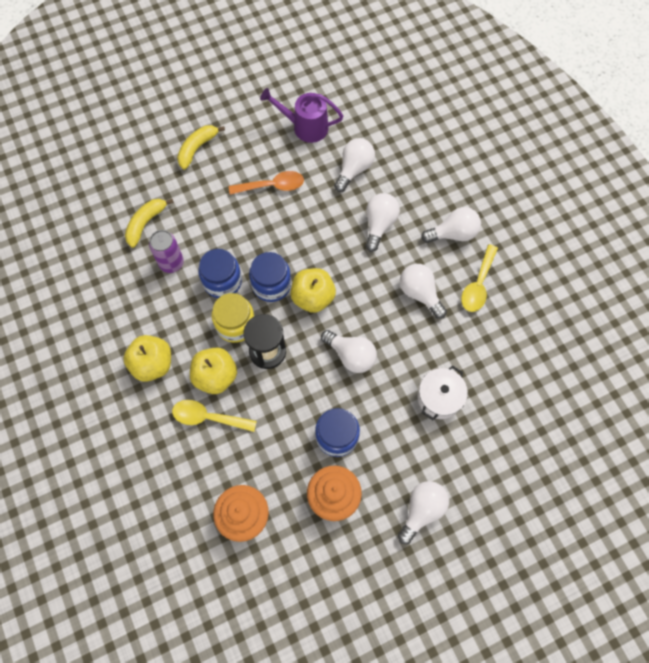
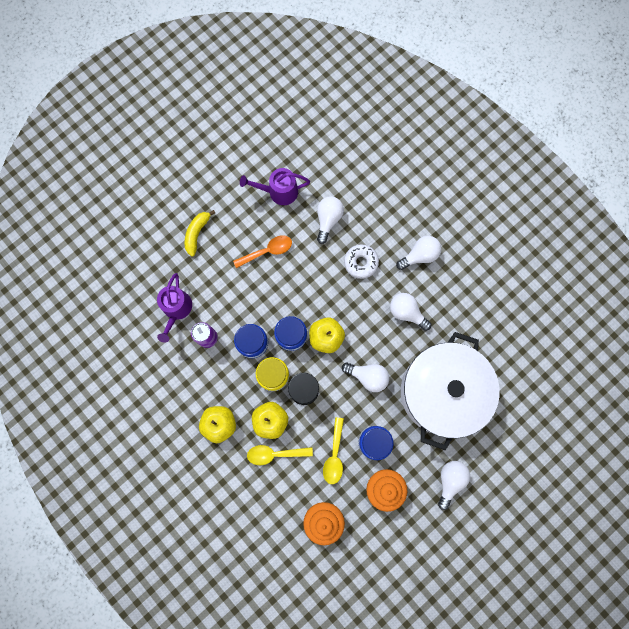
camera: 15 degrees left, 10 degrees up
yellow banana [125,199,174,248] -> purple watering can [157,273,192,343]
white light bulb [366,193,400,252] -> white donut [344,245,379,279]
white pot [418,366,468,420] -> white pot [401,332,500,451], size x2.45
yellow spoon [461,244,498,312] -> yellow spoon moved to [323,417,344,484]

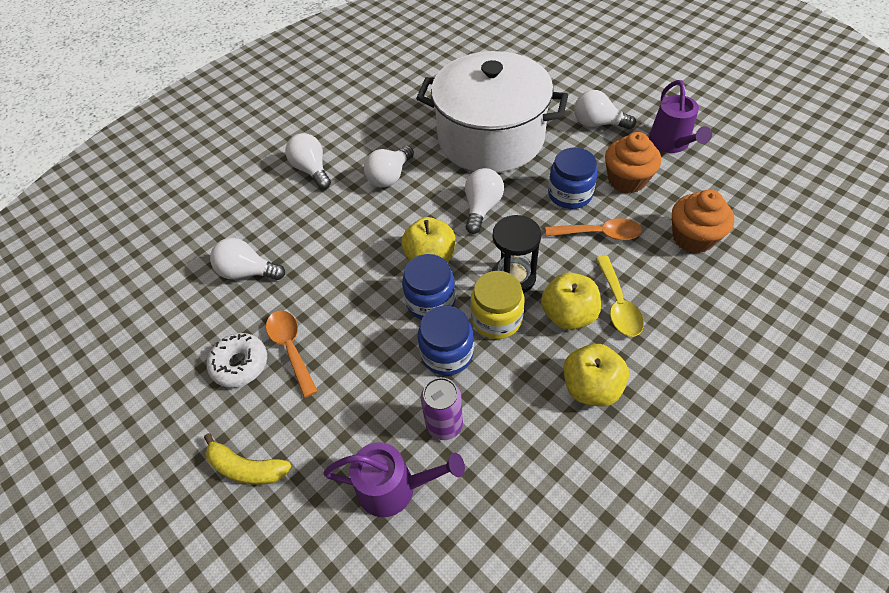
camera: 90 degrees left, 25 degrees down
purple watering can [240,168,310,205] -> purple watering can moved to [649,80,712,153]
yellow spoon [323,417,344,484] -> orange spoon [546,218,642,240]
white donut [344,245,379,279] -> white donut moved to [207,333,267,388]

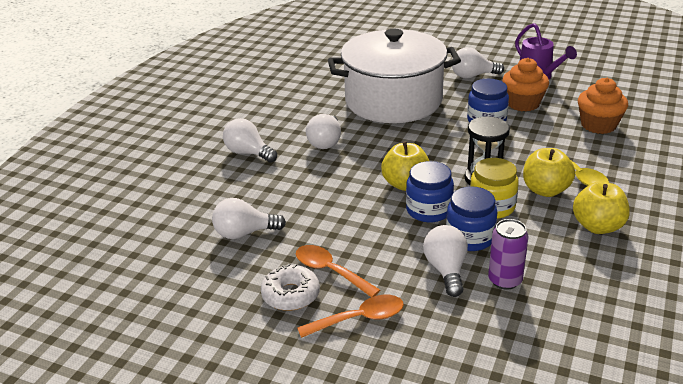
camera: 25 degrees left, 20 degrees down
yellow banana [204,433,291,485] -> none
purple watering can [323,442,465,517] -> none
white light bulb [465,168,504,234] -> white light bulb moved to [423,225,468,297]
orange spoon [546,218,642,240] -> orange spoon moved to [297,295,404,338]

